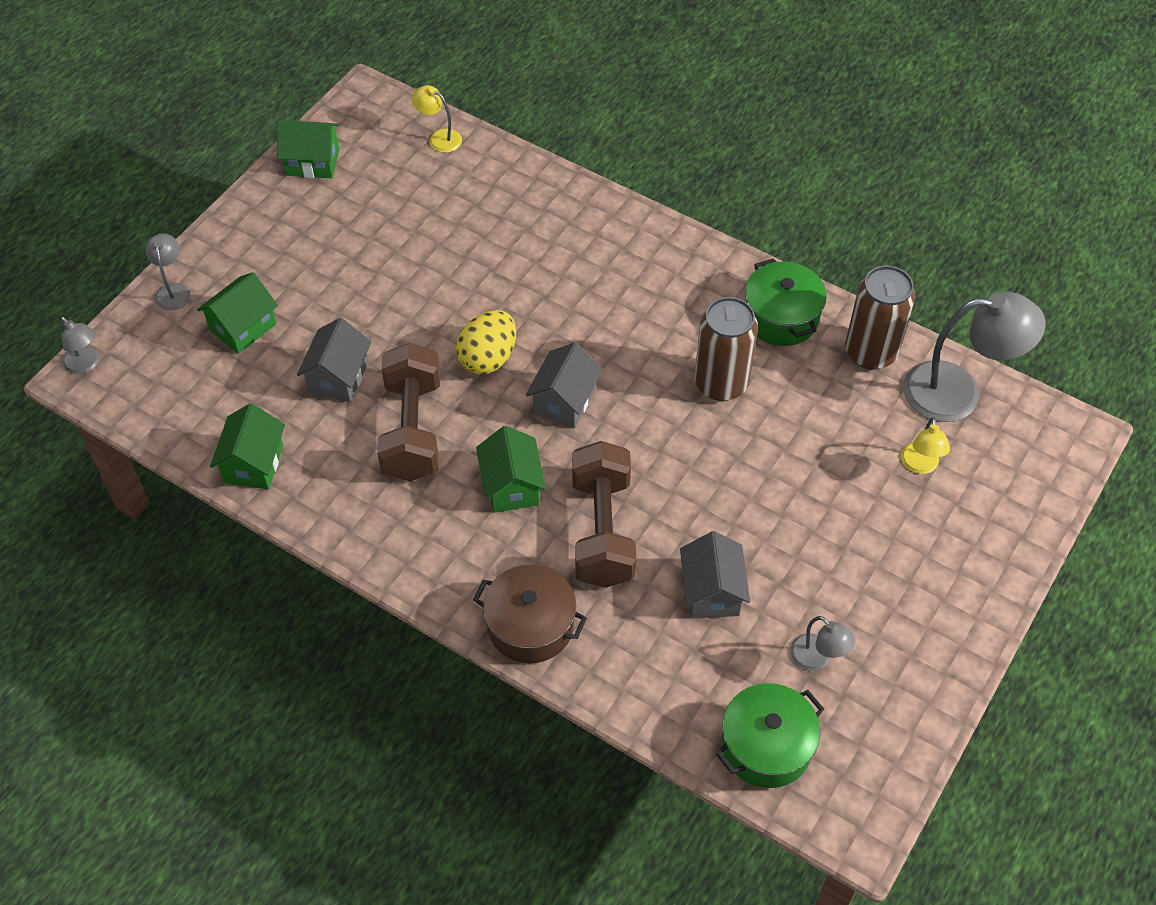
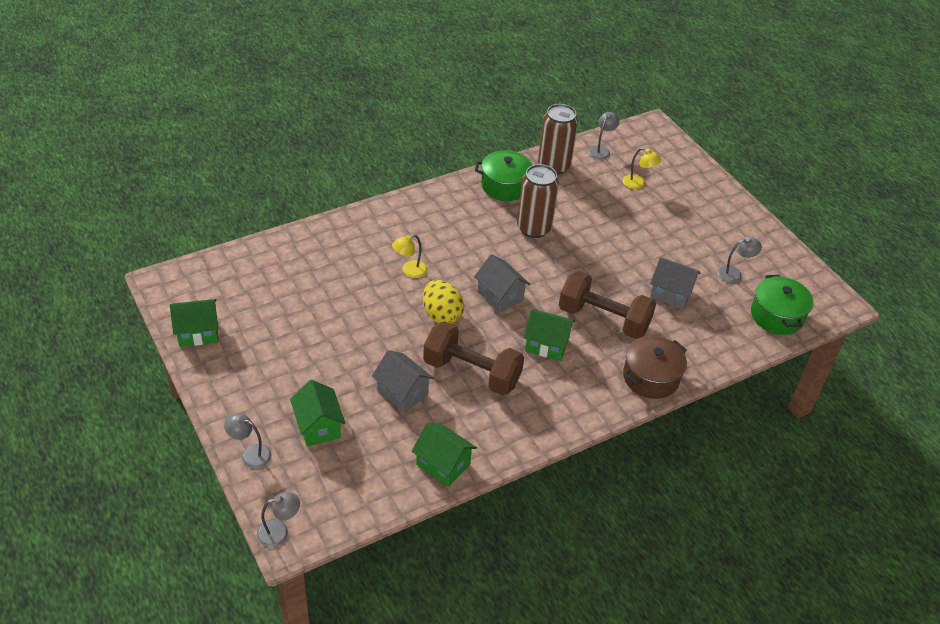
camera: 65 degrees left, 10 degrees down
green house [277,120,340,178] -> green house turned 45 degrees clockwise [170,299,218,347]
yellow lamp [412,85,462,153] -> yellow lamp moved to [392,234,427,278]
grey lamp [903,292,1046,422] -> grey lamp [588,112,619,160], size x0.49

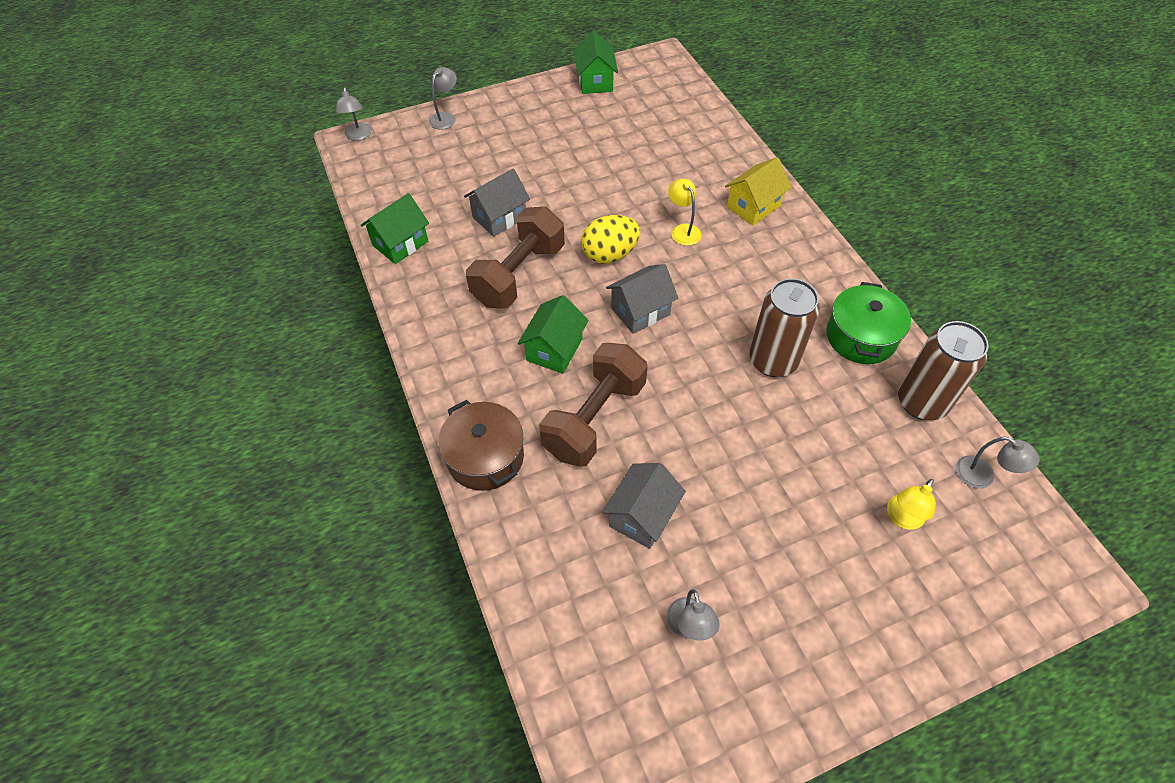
camera: 100 degrees right, 10 degrees up
green house [290,380,345,446] -> none
green pot [751,275,813,335] -> none
none -> yellow house [725,157,792,226]

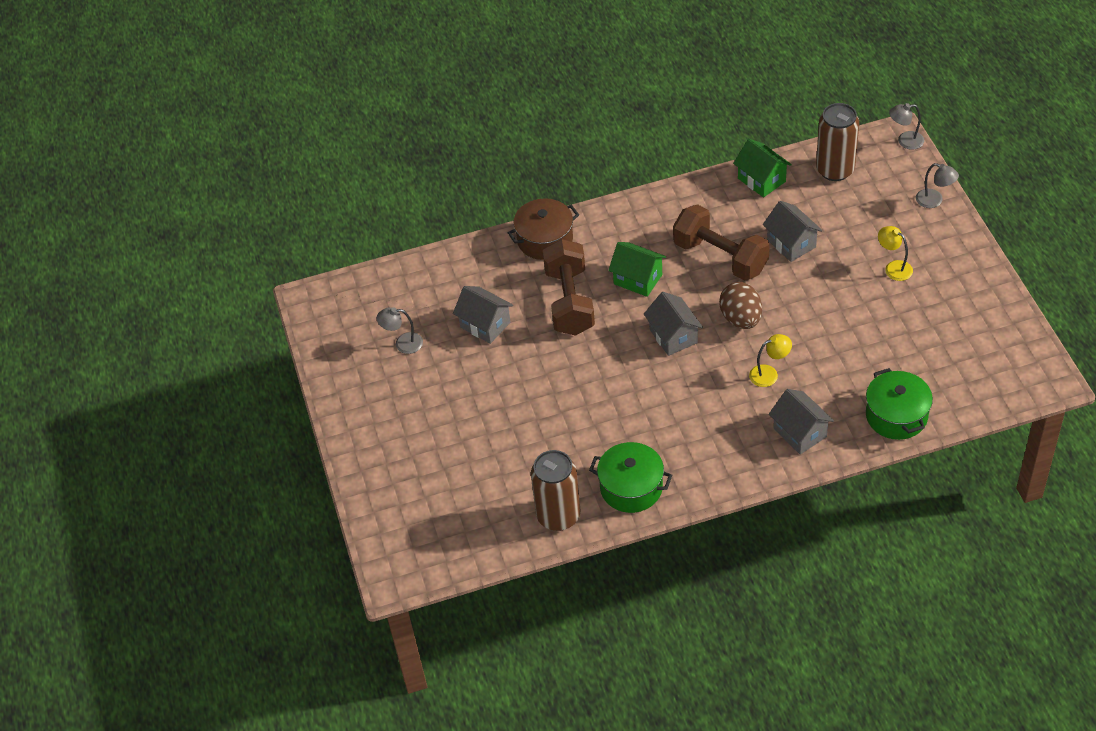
camera: 100 degrees right, 5 degrees down
brown dumbbell [539,343,648,467] -> brown dumbbell turned 45 degrees clockwise [543,239,595,336]
green house [574,31,618,94] -> none
yellow egg [581,215,640,264] -> brown egg [719,282,762,329]
yellow house [725,157,792,226] -> grey house [769,389,834,454]
brown can [749,278,820,377] -> brown can moved to [816,103,859,181]
yellow lamp [887,479,936,530] -> yellow lamp moved to [878,226,913,281]
grey lamp [956,437,1040,489] -> none
none -> green pot [866,368,933,440]

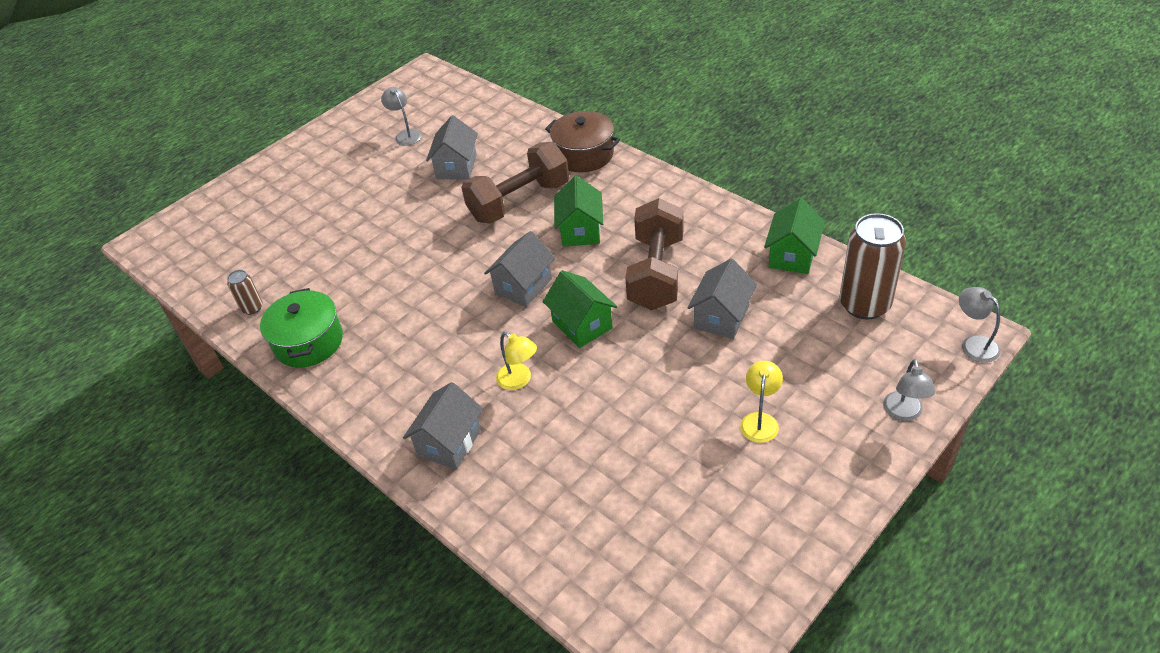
camera: 60 degrees right, 5 degrees down
brown can [531,450,580,531] -> brown can [227,270,262,315], size x0.47
brown egg [719,282,762,329] -> green house [543,270,617,348]
green pot [866,368,933,440] -> none

